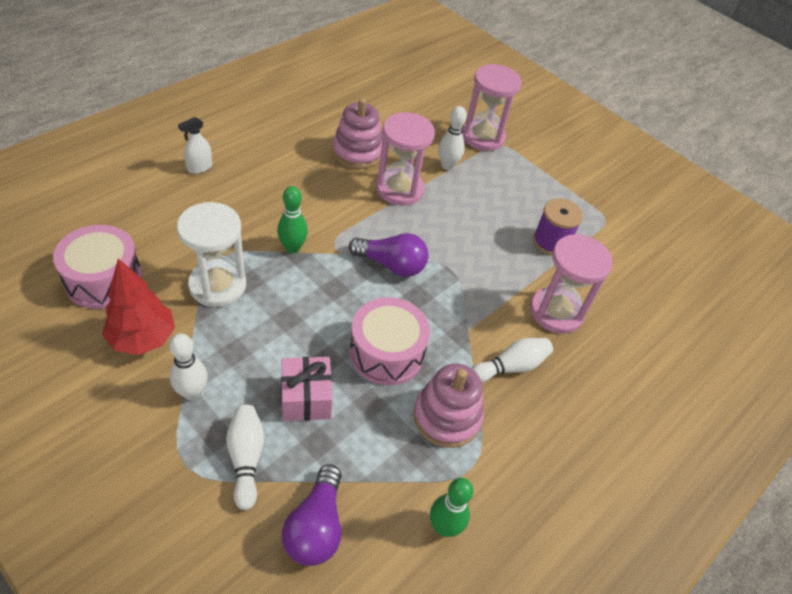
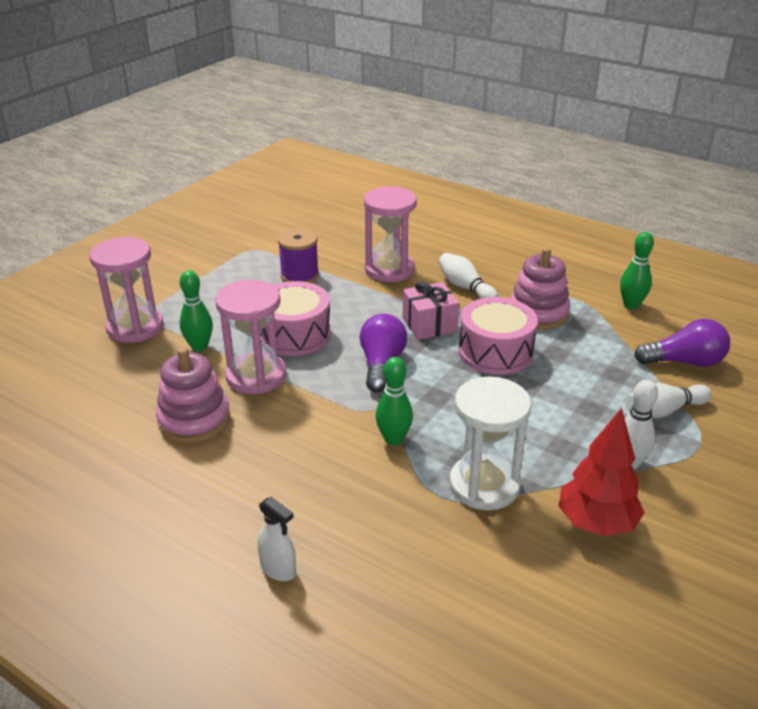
camera: 95 degrees left, 15 degrees down
pink drum [53,225,142,309] -> pink drum moved to [260,281,331,356]
pink gift [281,357,333,421] -> pink gift moved to [403,281,459,340]
white bowling pin [438,106,467,170] -> green bowling pin [180,270,213,352]

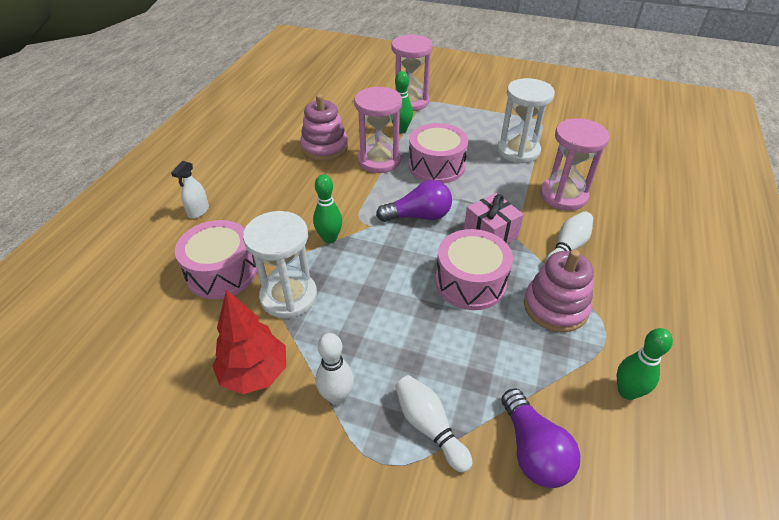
camera: 75 degrees right, 10 degrees up
purple spool [278,228,319,283] -> white hourglass [497,78,555,163]
none -> pink drum [175,220,257,299]

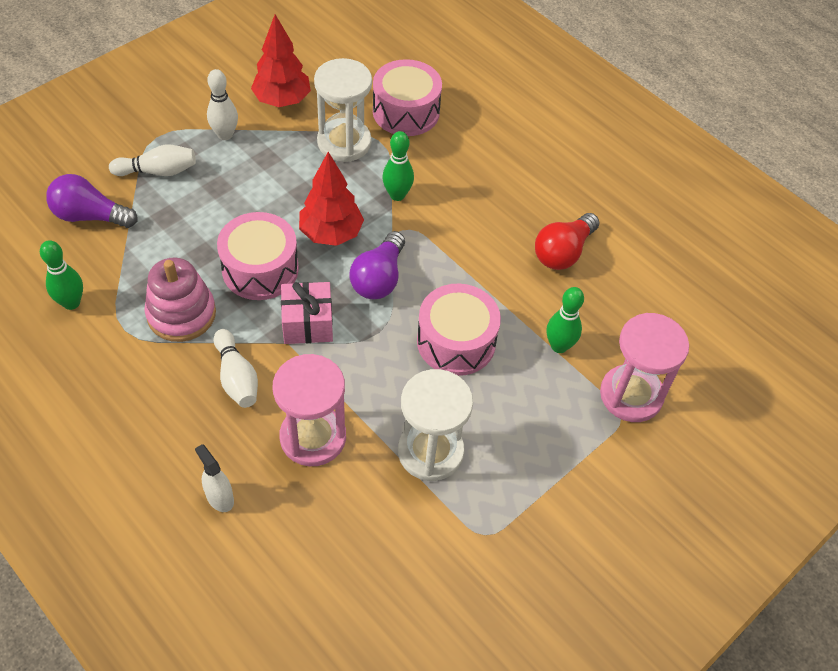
camera: 115 degrees right, 10 degrees up
white spray bottle [171,161,209,219] -> white spray bottle moved to [195,444,234,512]
pink stacking toy [300,94,348,161] -> red light bulb [535,213,599,270]
pink hourglass [354,86,402,173] -> none
none -> red tree [299,152,364,246]

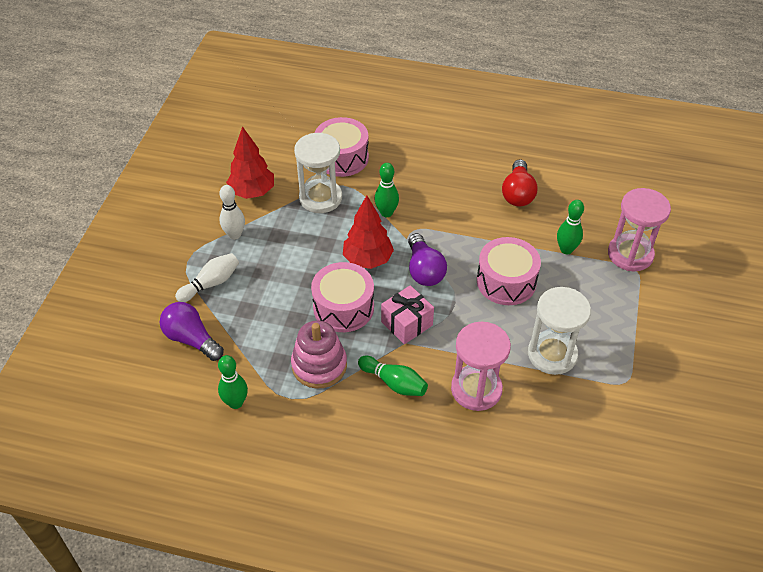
camera: 30 degrees left, 5 degrees down
purple light bulb [46,174,138,228] -> purple light bulb turned 60 degrees clockwise [160,302,224,361]
white spray bottle [195,444,234,512] -> none
white bowling pin [213,329,258,408] -> green bowling pin [358,356,428,396]

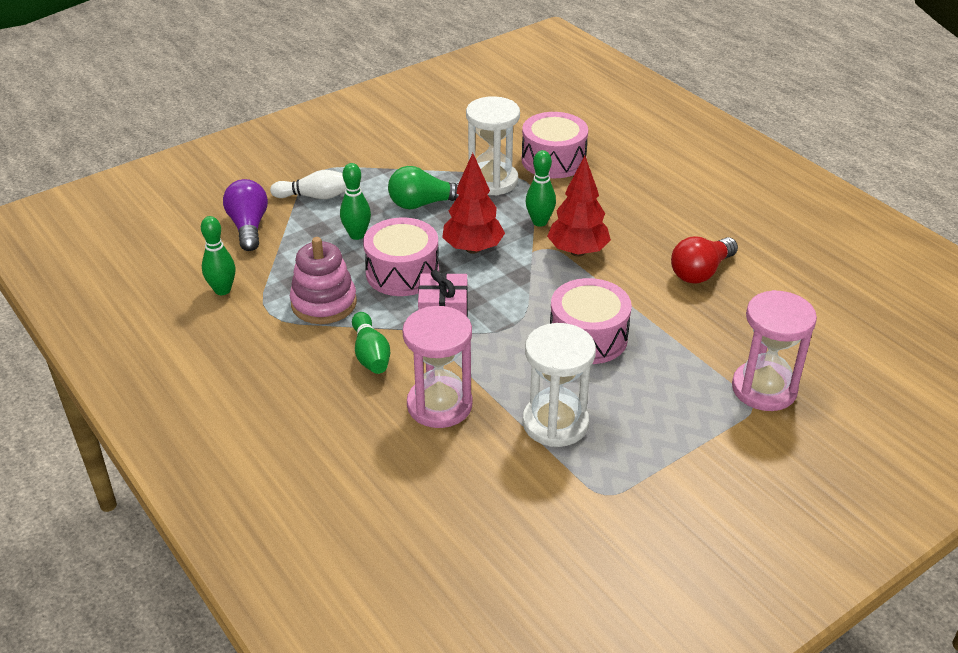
camera: 40 degrees right, 10 degrees down
white bowling pin [219,185,245,240] -> none
red tree [226,126,274,199] -> red tree moved to [547,156,611,257]
purple light bulb [408,233,447,286] -> none
green bowling pin [557,200,584,254] -> green bowling pin moved to [340,163,371,240]
none -> green light bulb [388,166,459,209]

